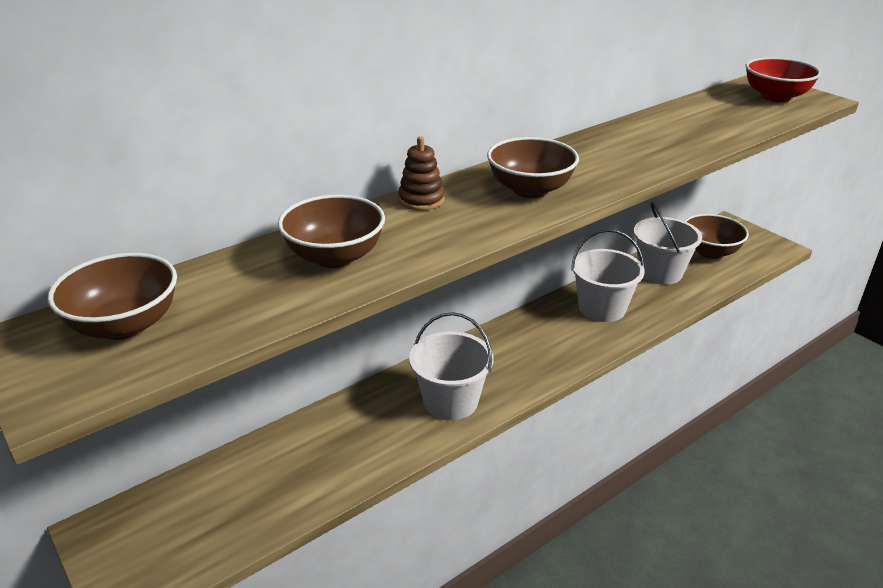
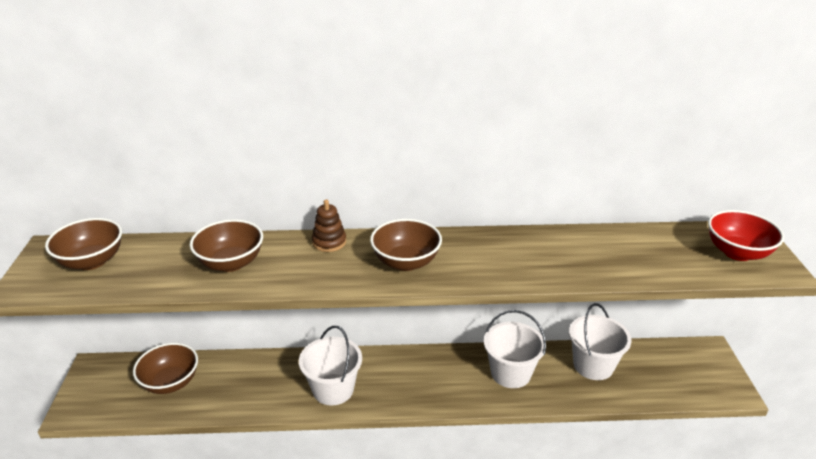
camera: 35 degrees right, 0 degrees up
brown bowl [684,214,749,259] -> brown bowl moved to [133,343,198,394]

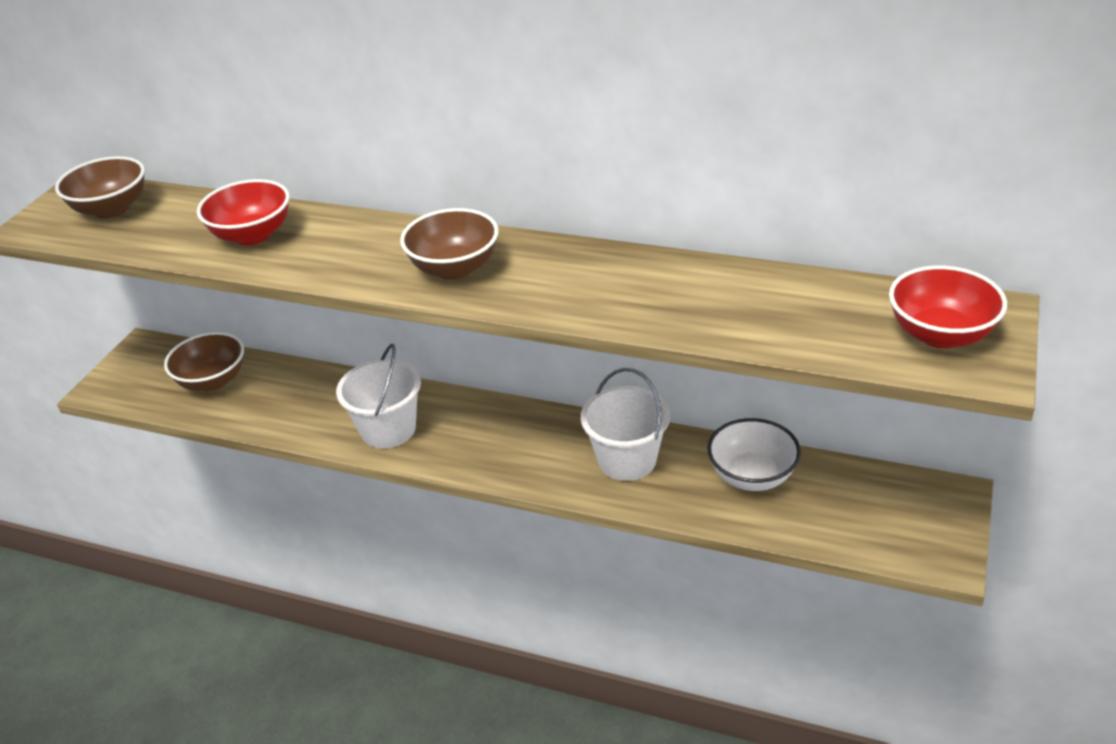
camera: 25 degrees right, 5 degrees up
brown bowl [190,219,263,272] -> red bowl [197,179,290,245]
brown stacking toy [312,200,346,252] -> none
white bucket [569,303,632,380] -> white bowl [707,418,801,491]

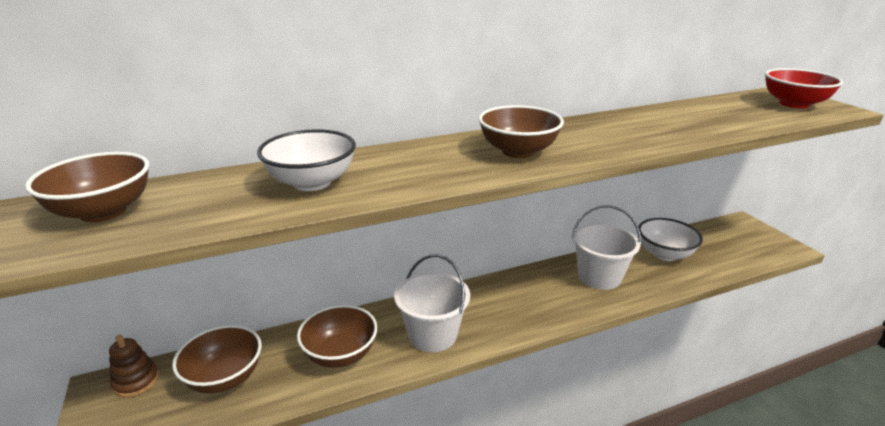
camera: 45 degrees left, 10 degrees down
red bowl [197,179,290,245] -> white bowl [257,129,356,191]
none -> brown stacking toy [109,335,159,398]
none -> brown bowl [297,305,377,368]

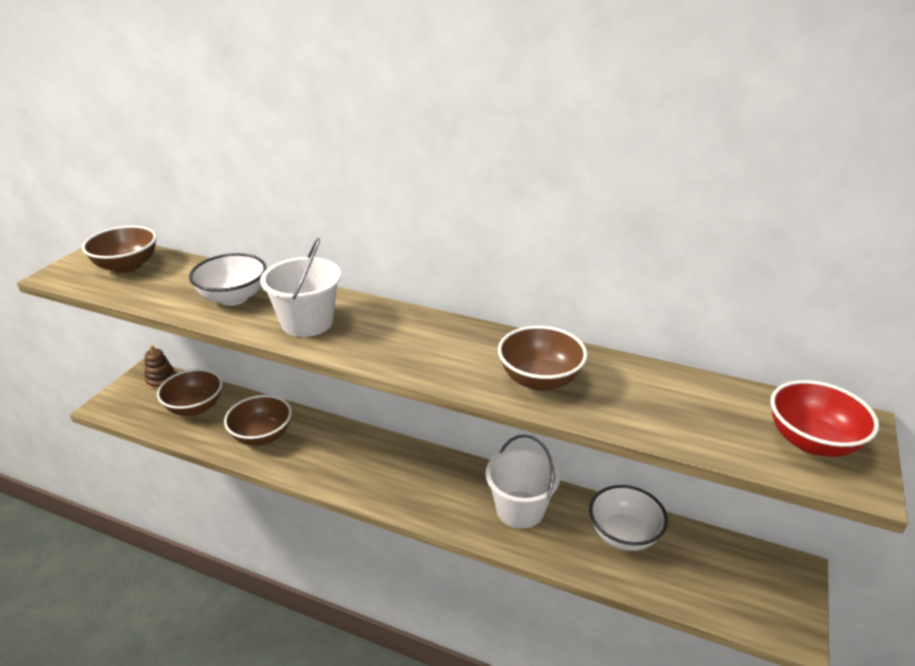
camera: 45 degrees right, 5 degrees up
white bucket [394,254,470,352] -> white bucket moved to [260,238,341,337]
brown bowl [479,105,564,158] -> brown bowl moved to [498,326,587,391]

